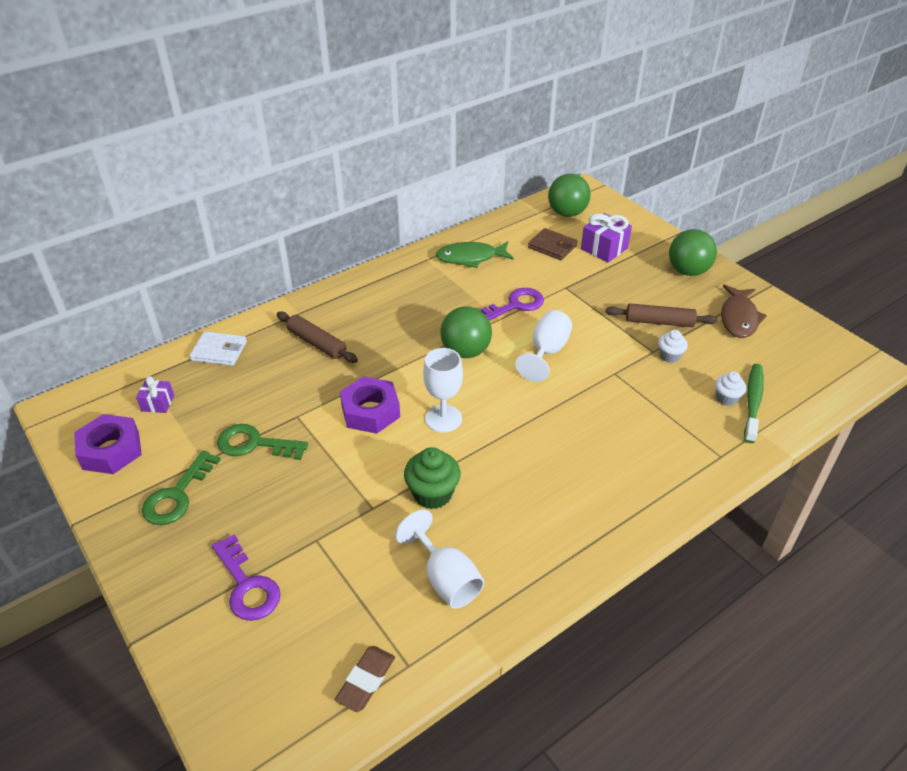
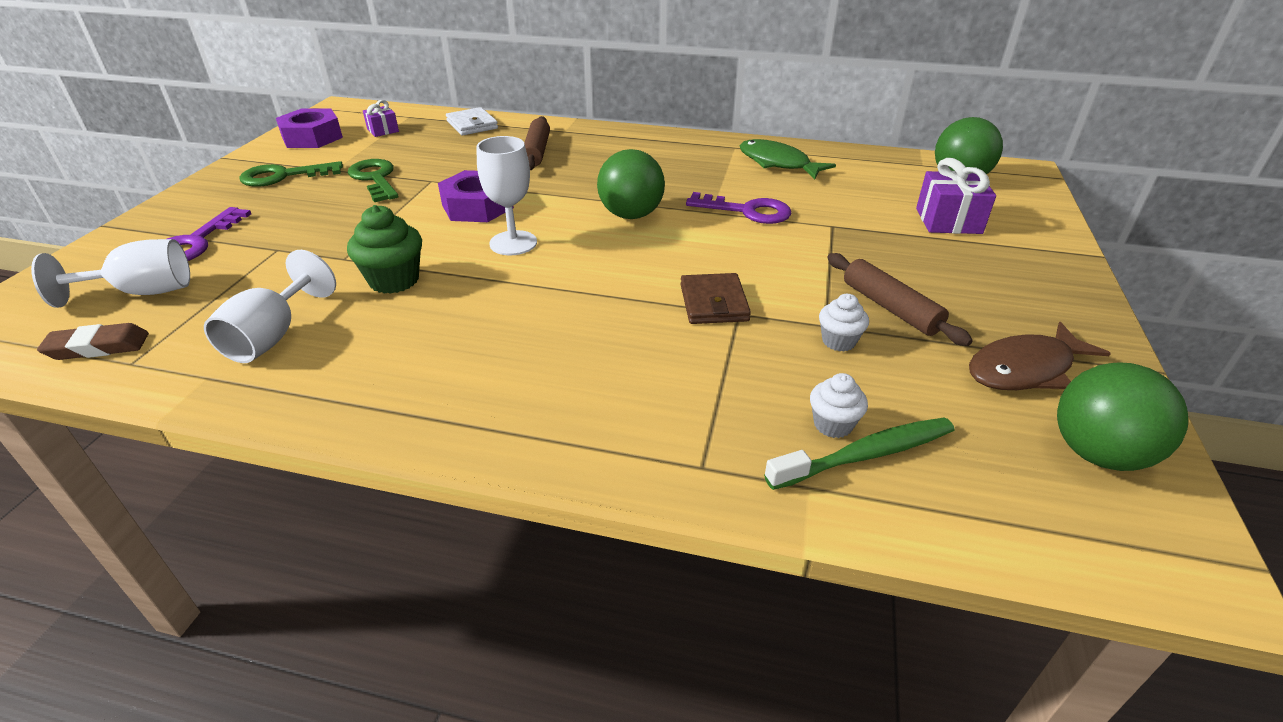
camera: 50 degrees right, 5 degrees down
white goblet [515,310,572,382] -> white goblet moved to [31,239,190,308]
brown wallet [528,228,578,260] -> brown wallet moved to [680,273,751,324]
green ball [669,229,717,276] -> green ball moved to [1057,362,1188,471]

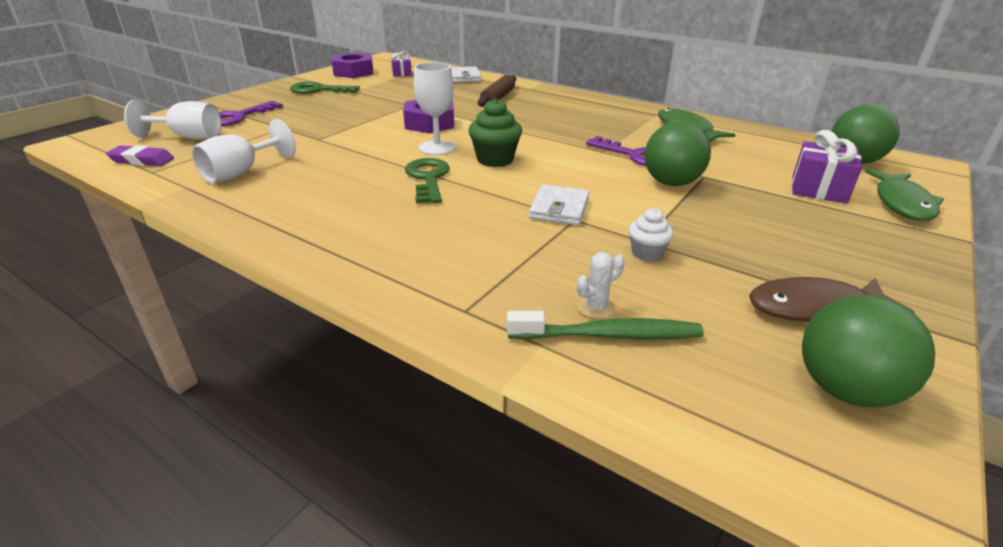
camera: 20 degrees right, 5 degrees down
brown eraser [37,323,149,360] -> purple eraser [106,145,174,166]
green cupcake [347,205,422,294] -> green cupcake moved to [468,98,522,167]
green key [348,159,399,202] -> green key moved to [405,158,450,204]
green ball [597,149,665,219] -> green ball moved to [644,121,711,186]
brown wallet [680,273,751,324] -> white wallet [529,185,590,225]
white cupcake [810,373,868,438] -> white cactus [577,252,625,319]
brown rolling pin [827,253,973,346] -> none
none -> green fish [865,169,944,221]

